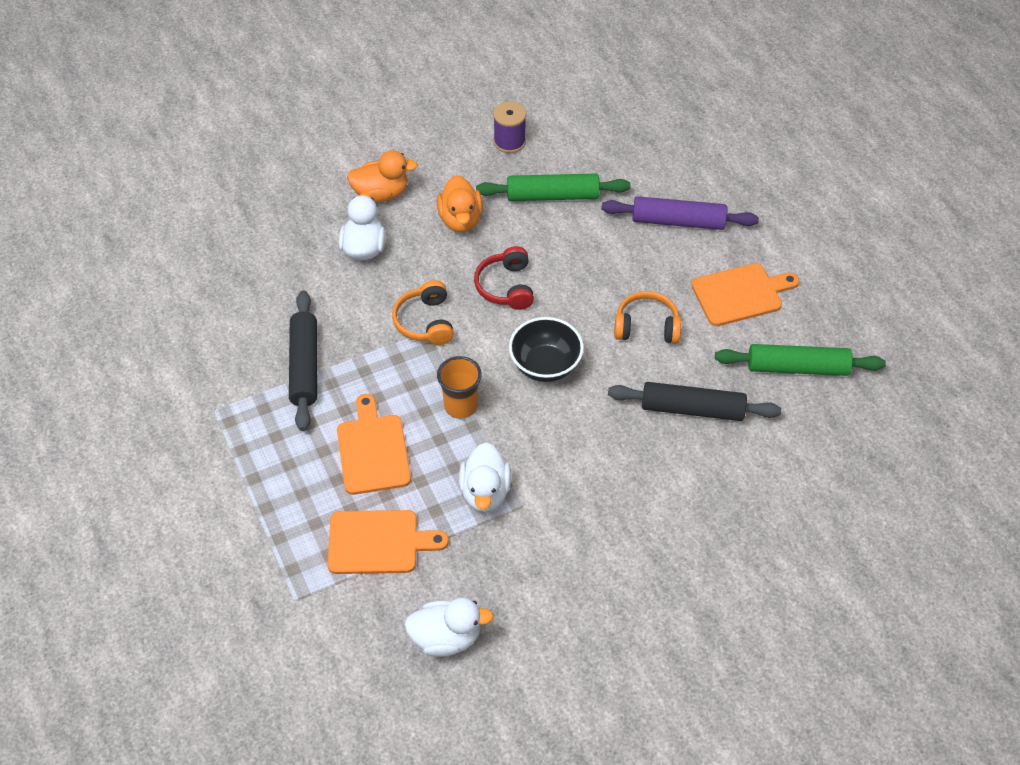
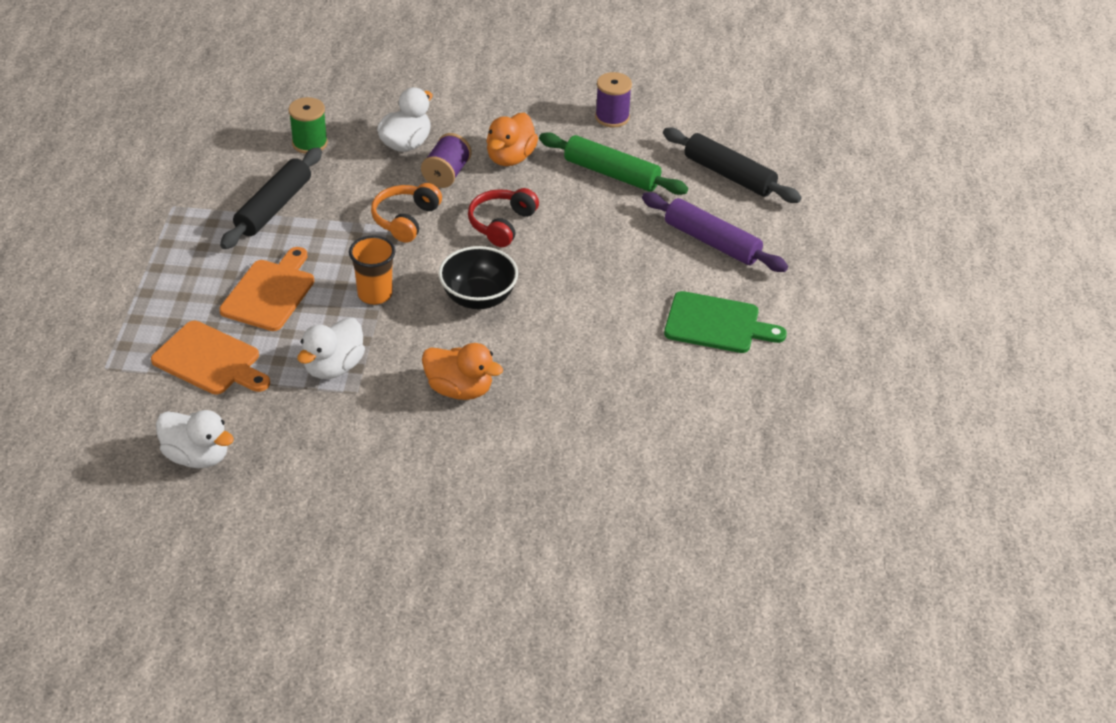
camera: 30 degrees right, 10 degrees down
orange duck [347,151,418,202] -> orange duck moved to [422,343,503,400]
black rolling pin [608,382,781,421] -> black rolling pin moved to [663,128,802,203]
orange headphones [614,291,681,343] -> none
orange cutting board [691,263,800,326] -> green cutting board [664,291,787,353]
green rolling pin [715,344,886,376] -> none
none -> green spool [289,97,328,154]
none -> purple spool [421,133,472,188]

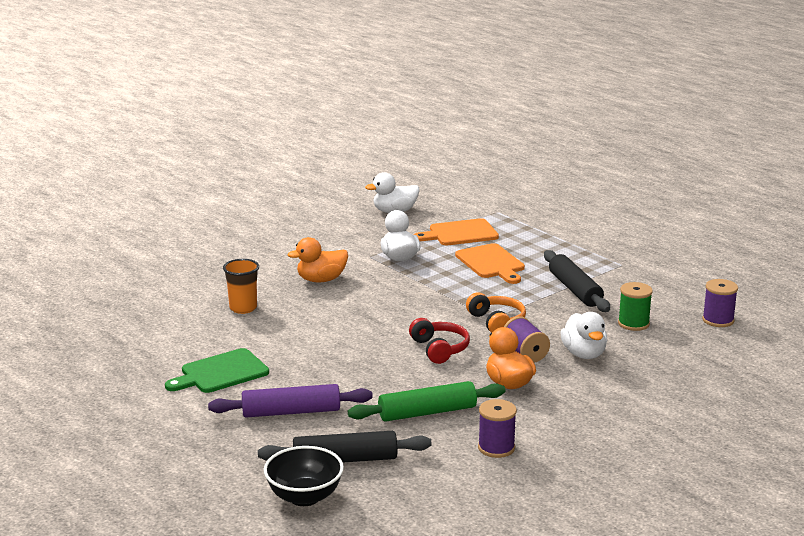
camera: 135 degrees right, 20 degrees down
orange cup [349,236,396,305] -> orange cup moved to [223,259,259,314]
black bowl [439,246,518,309] -> black bowl moved to [264,446,344,506]
none -> purple spool [702,279,738,327]

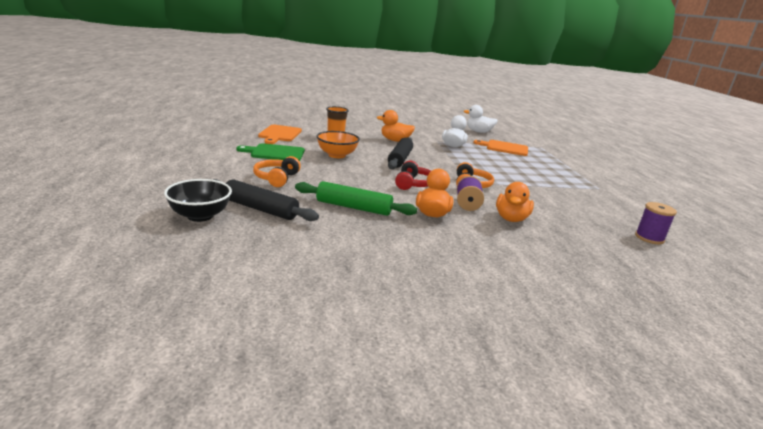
camera: 30 degrees right, 0 degrees up
purple rolling pin [208,384,373,418] -> orange headphones [253,156,301,187]
orange cutting board [455,243,525,284] -> orange cutting board moved to [258,125,302,144]
purple spool [478,399,517,458] -> none
black rolling pin [544,250,610,312] -> black rolling pin moved to [388,137,413,169]
white duck [560,312,607,359] -> orange duck [496,182,534,222]
green spool [618,282,653,331] -> none
none -> orange bowl [316,131,360,158]

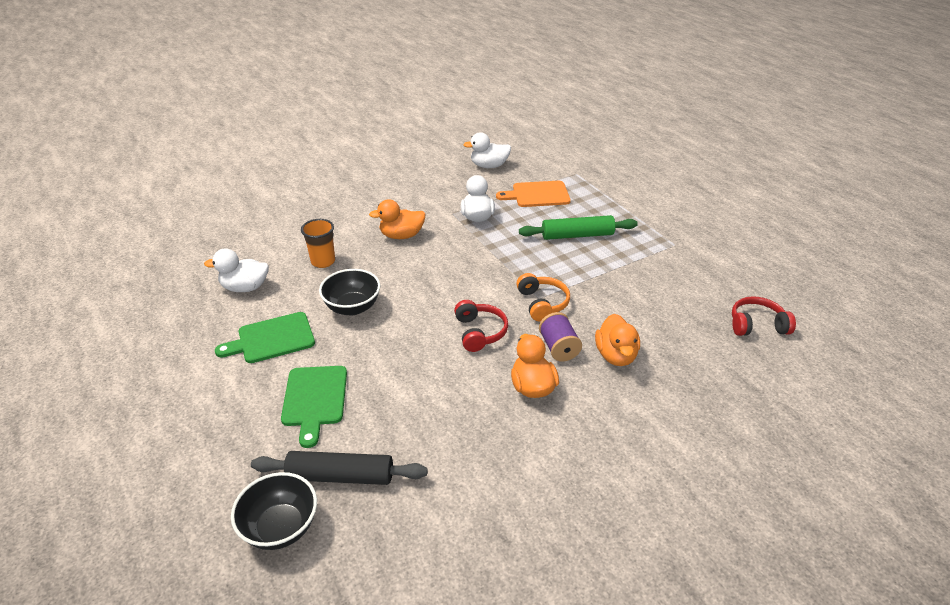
camera: 20 degrees left, 15 degrees up
orange headphones [253,156,301,187] -> green cutting board [281,366,347,448]
orange cutting board [258,125,302,144] -> white duck [204,248,269,292]
green rolling pin [295,181,417,216] -> green rolling pin moved to [519,215,638,240]
orange bowl [316,131,360,158] -> black bowl [319,269,380,316]
black rolling pin [388,137,413,169] -> none
purple spool [635,202,677,244] -> red headphones [732,296,796,336]

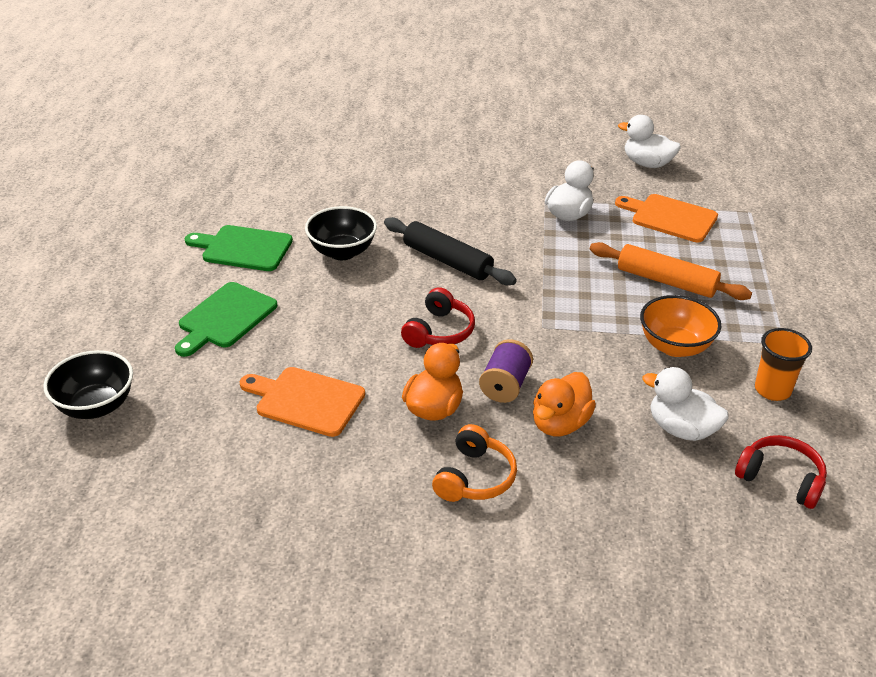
camera: 35 degrees right, 0 degrees up
white duck [204,248,269,292] -> white duck moved to [642,367,729,441]
black rolling pin [251,451,427,485] -> black rolling pin moved to [384,217,517,285]
orange cup [301,219,335,268] -> orange cup moved to [755,328,812,401]
orange duck [369,199,426,239] -> none
orange headphones [516,273,570,321] -> orange headphones moved to [432,424,517,502]
green rolling pin [519,215,638,240] -> orange rolling pin [590,242,752,300]
none -> orange cutting board [240,367,365,437]
none -> orange bowl [640,295,722,357]

